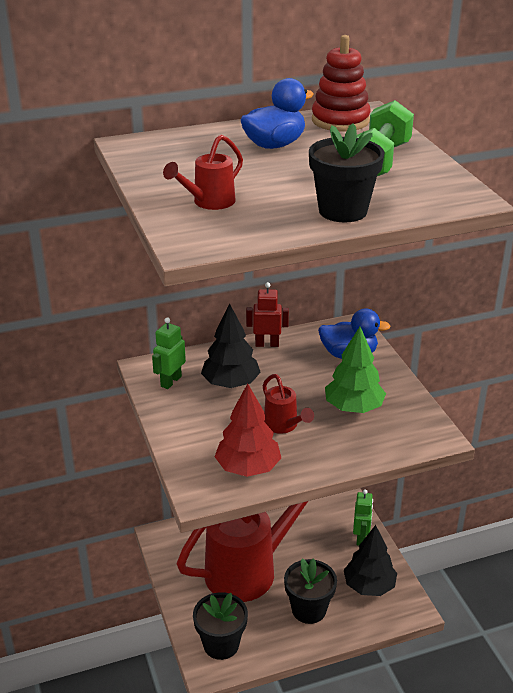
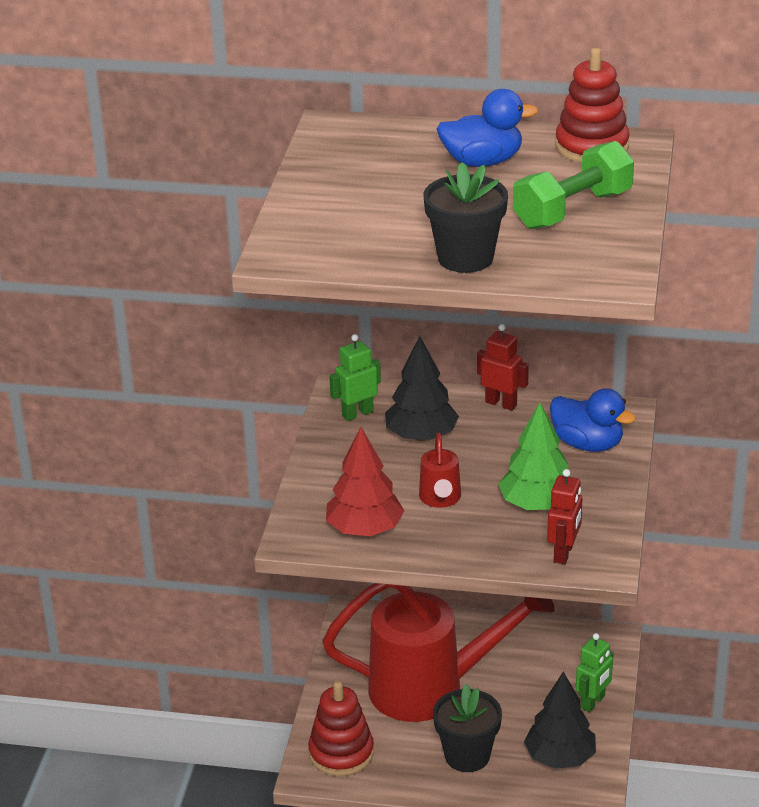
camera: 30 degrees right, 0 degrees up
red watering can [163,134,243,210] -> none
black flower pot [193,592,248,660] -> red stacking toy [308,681,374,776]
none -> red robot [547,469,582,564]

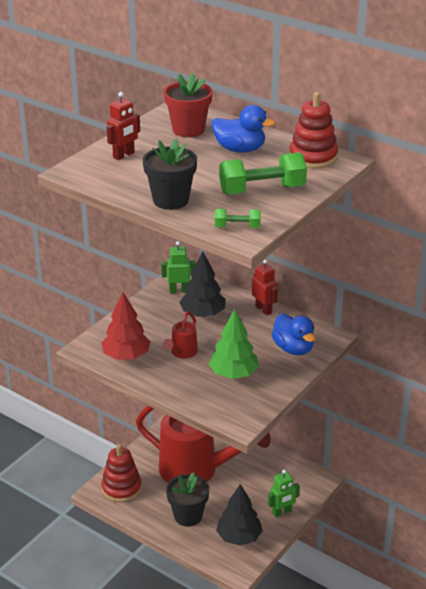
camera: 25 degrees right, 0 degrees up
red robot [547,469,582,564] -> red robot moved to [106,92,140,160]
none -> red flower pot [164,73,213,137]
none -> green dumbbell [215,209,261,228]

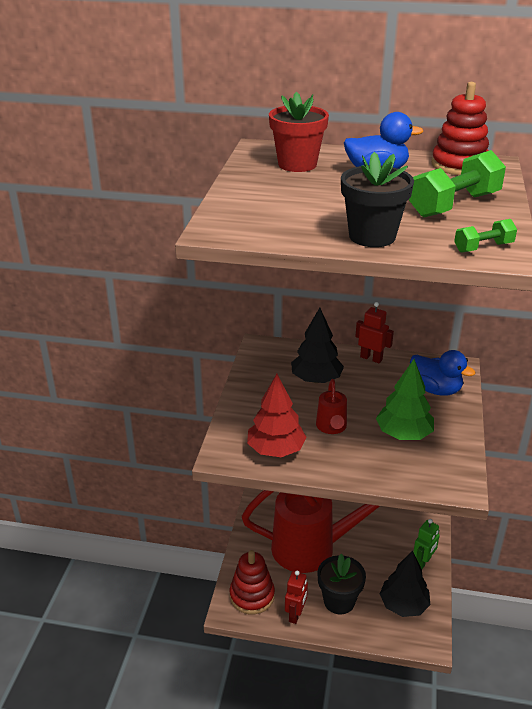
camera: 25 degrees left, 0 degrees up
red robot [106,92,140,160] -> red robot moved to [285,570,308,624]
green robot [161,241,196,293] -> none

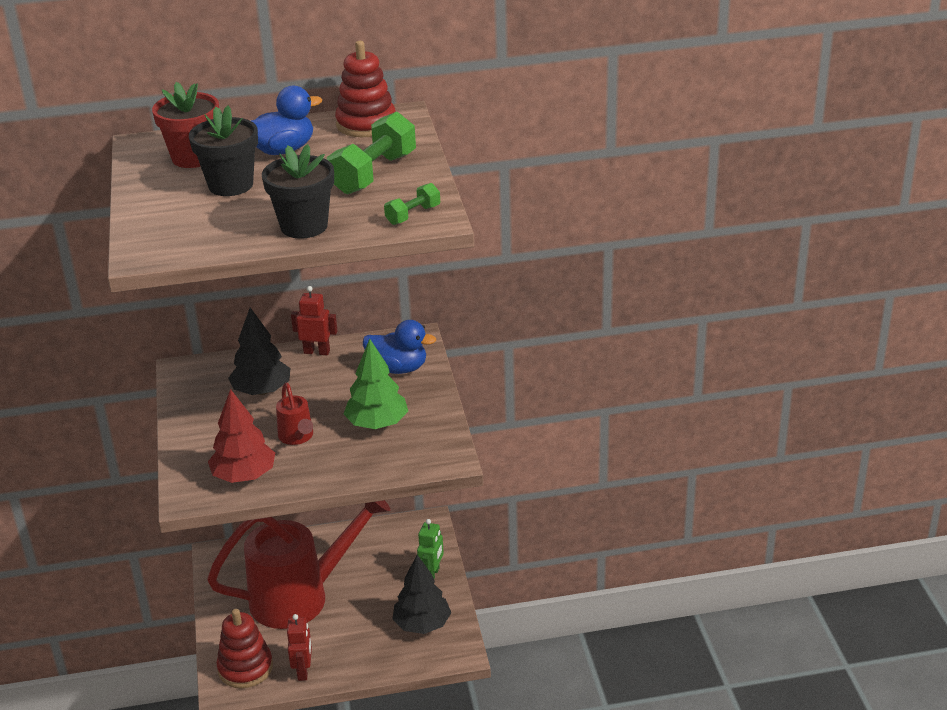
camera: 20 degrees left, 0 degrees up
black flower pot [317,554,366,614] -> black flower pot moved to [189,105,258,196]

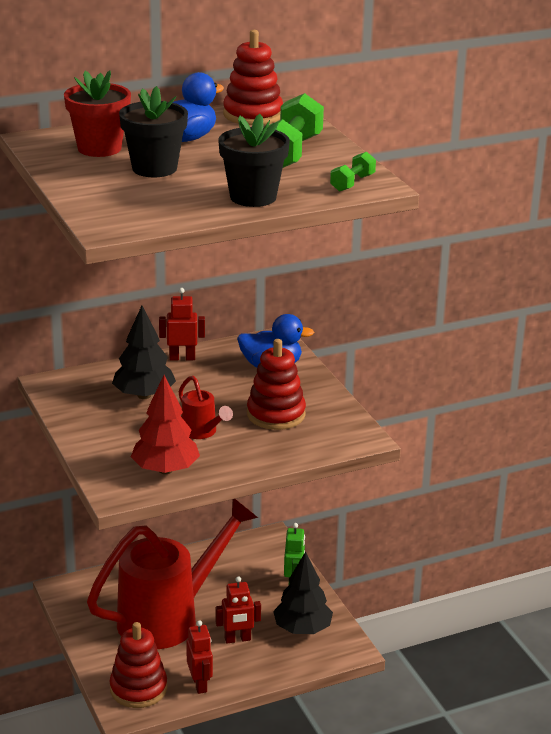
camera: 15 degrees left, 5 degrees down
green tree [344,339,408,429] -> red stacking toy [247,339,306,430]
none -> red robot [216,576,261,643]

